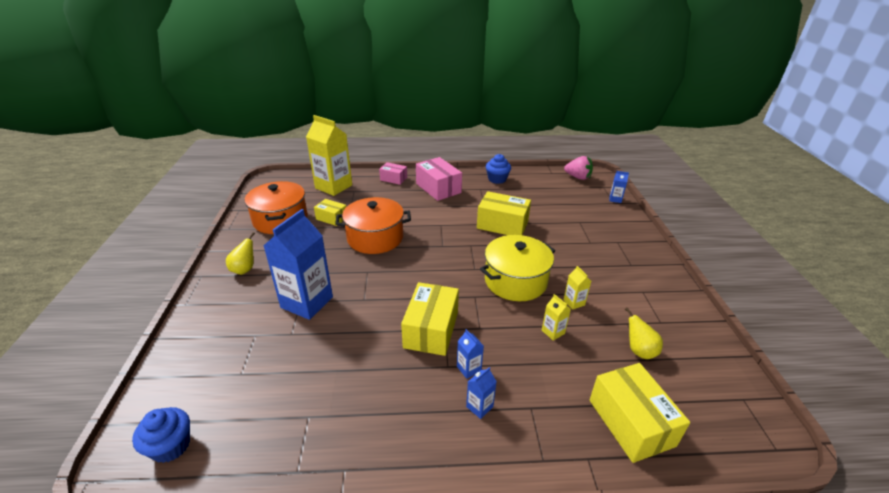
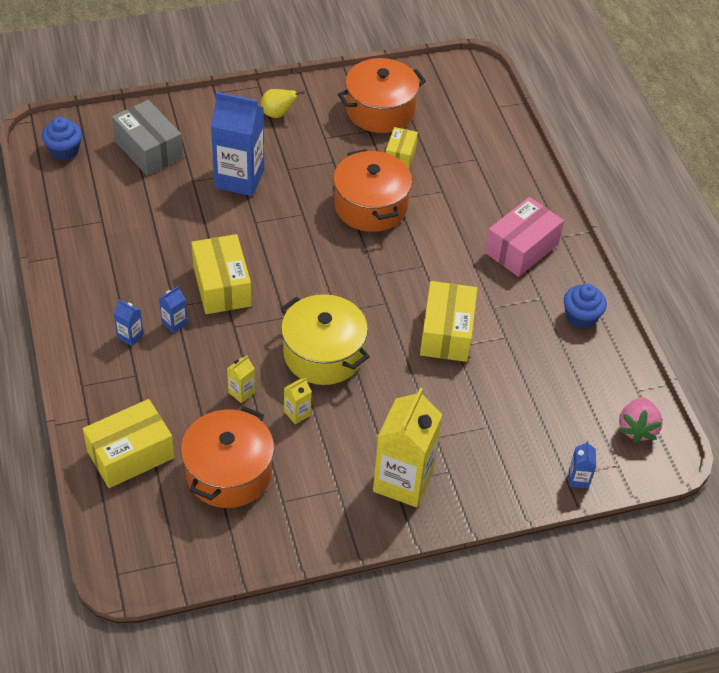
camera: 75 degrees right, 15 degrees up
yellow carton [306,115,352,196] -> yellow carton moved to [373,388,442,507]
pink box [379,162,407,185] -> none
yellow box [401,282,459,356] -> yellow box turned 75 degrees clockwise [191,234,252,314]
yellow pear [625,307,663,359] -> orange pot [181,406,274,508]
none -> grey box [112,100,183,176]

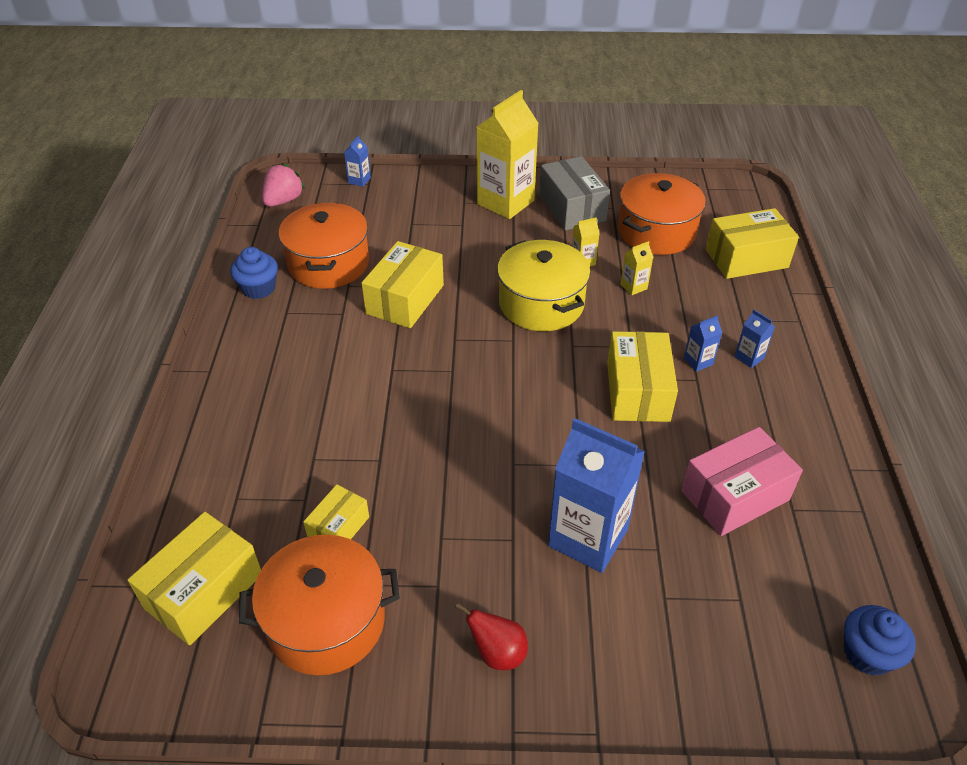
camera: 160 degrees left, 5 degrees down
grey box [112,100,183,176] -> grey box moved to [539,156,610,231]
yellow pear [261,89,305,118] -> red pear [456,603,528,670]
orange pot [333,149,412,232] -> orange pot moved to [279,203,369,289]
pink box [485,197,564,277] -> pink box moved to [681,427,803,536]
none -> yellow box [128,512,261,645]

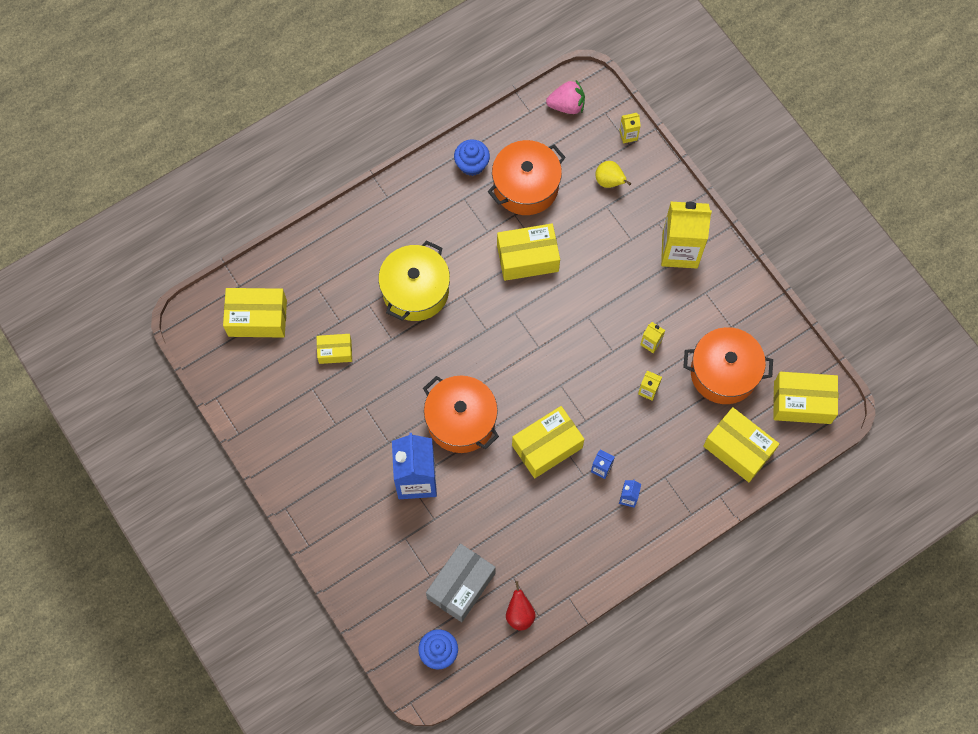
camera: 55 degrees right, 25 degrees up
orange pot [239,535,400,675] -> orange pot moved to [423,376,499,453]
blue carton [344,135,371,187] -> yellow carton [619,113,641,143]
red pear [456,603,528,670] -> red pear moved to [506,581,536,630]
yellow pot [497,240,591,331] -> yellow pot moved to [378,240,450,321]
grey box [539,156,610,231] -> grey box moved to [426,543,495,622]
pink box [681,427,803,536] -> none
none -> yellow pear [595,161,631,188]
none -> yellow box [773,372,838,424]

